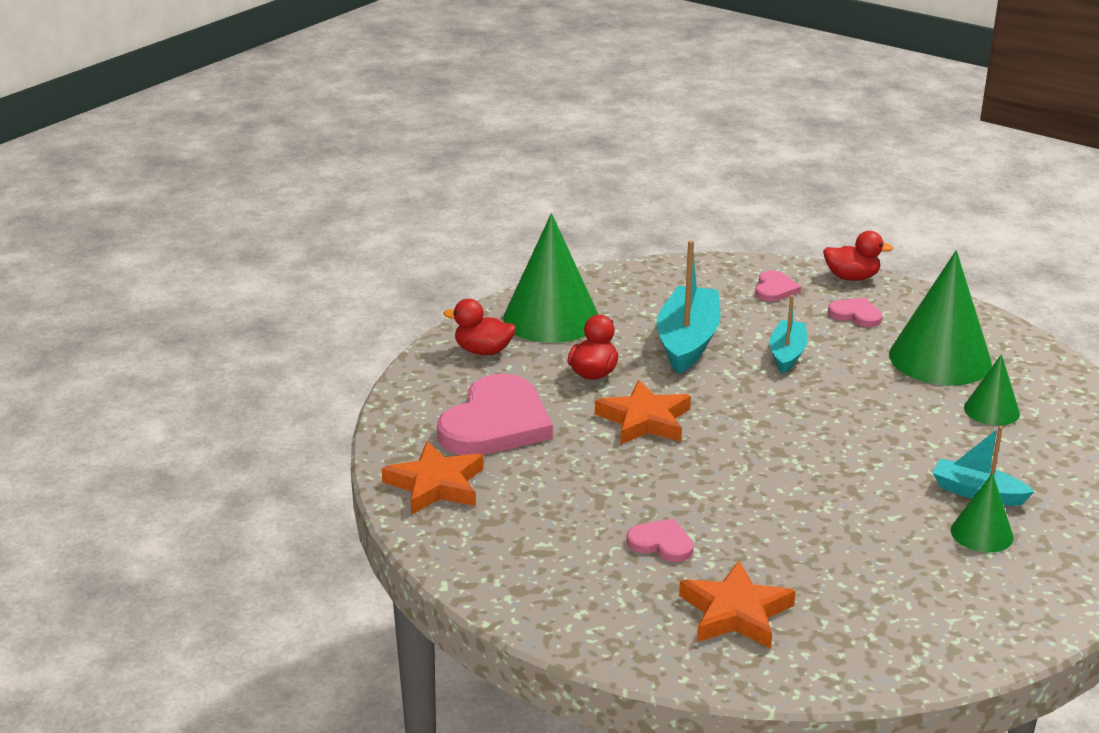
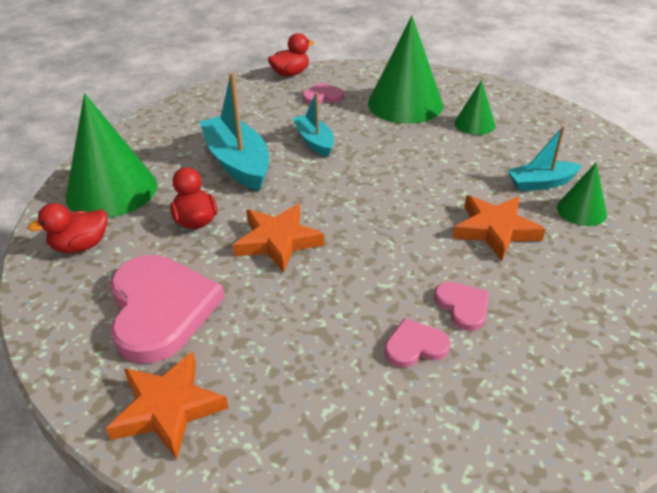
camera: 40 degrees left, 10 degrees up
orange star [679,561,796,649] -> orange star moved to [453,195,546,261]
pink heart [755,270,801,302] -> pink heart moved to [434,282,489,331]

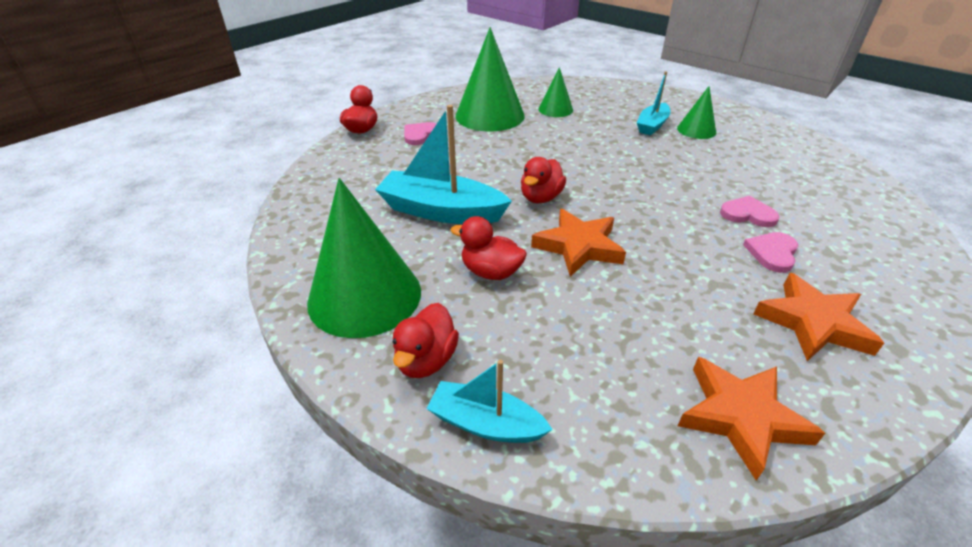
camera: 45 degrees left, 0 degrees up
pink heart [110,255,225,364] -> none
turquoise boat [292,92,334,157] -> turquoise boat moved to [427,360,553,443]
orange star [453,195,546,261] -> orange star moved to [753,273,884,361]
none -> red duck [521,157,566,203]

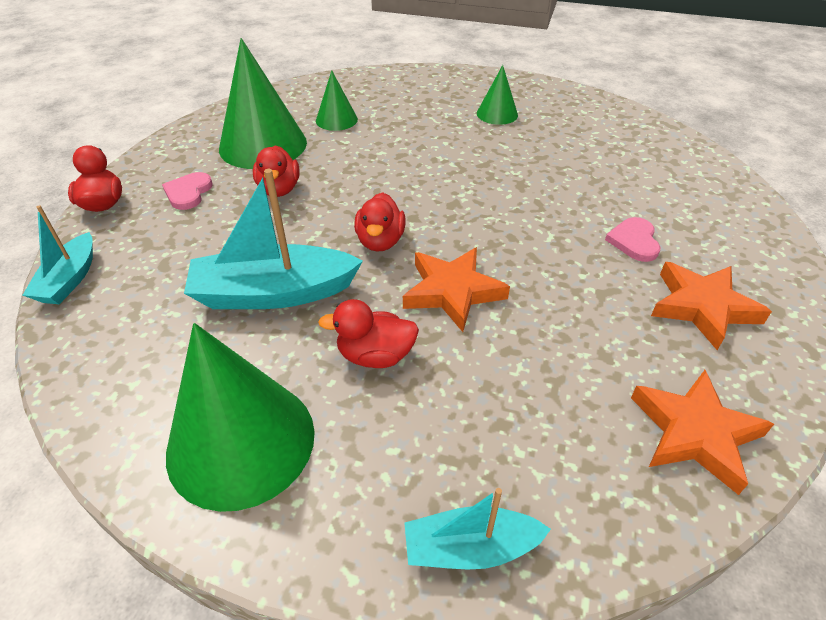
camera: 25 degrees left, 5 degrees up
red duck [393,303,459,378] -> red duck moved to [253,146,300,197]
turquoise boat [637,71,670,136] -> turquoise boat moved to [23,205,93,304]
pink heart [720,196,780,227] -> none

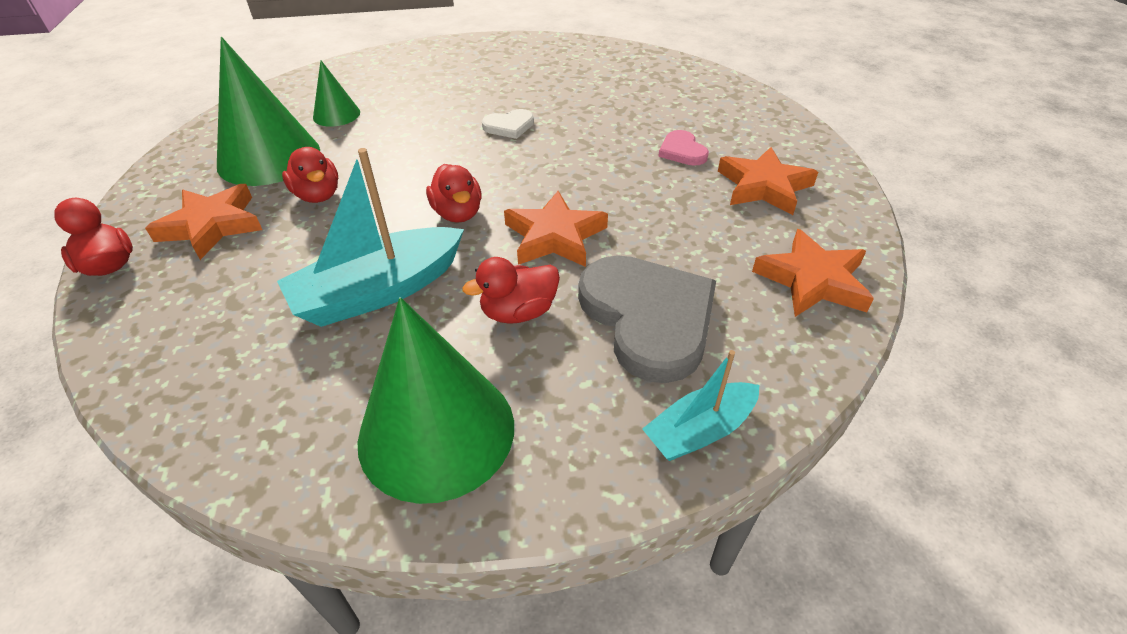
camera: 25 degrees left, 0 degrees up
turquoise boat [23,205,93,304] -> none
pink heart [162,172,213,210] -> orange star [145,184,262,260]
green cone [477,65,518,125] -> none
none -> white heart [482,109,534,139]
none -> grey heart [578,255,716,383]

